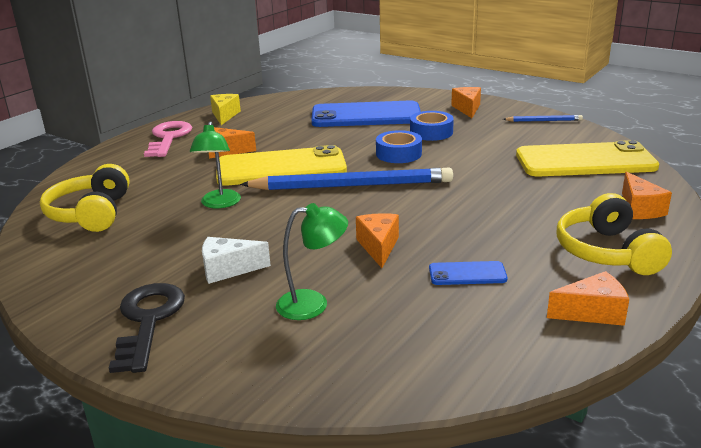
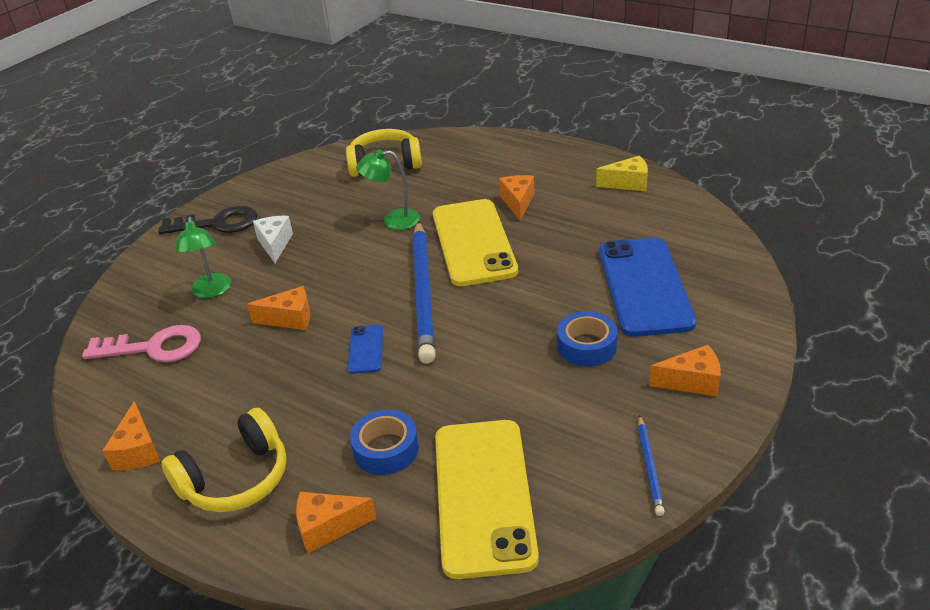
camera: 90 degrees right, 10 degrees up
pink key [144,121,192,157] -> pink key moved to [82,325,201,362]
blue tape [376,130,422,163] -> blue tape moved to [350,410,419,475]
blue phone [429,261,508,285] -> blue phone moved to [348,325,383,374]
yellow headphones [557,193,672,275] -> yellow headphones turned 150 degrees clockwise [161,408,287,512]

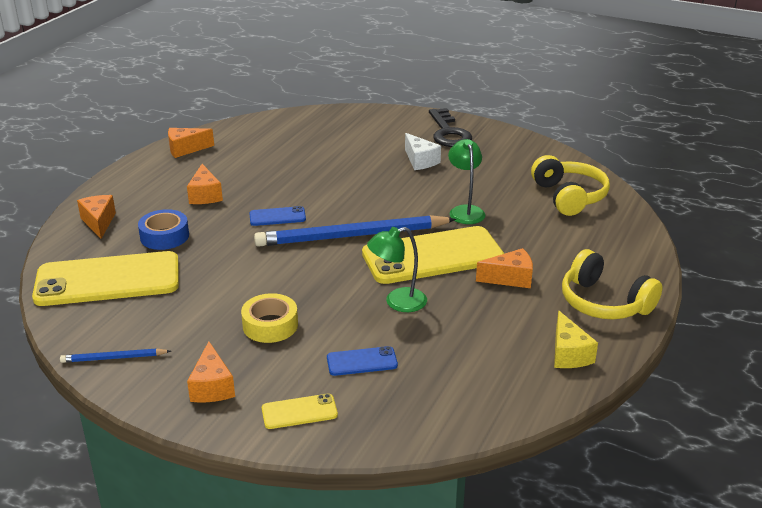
camera: 80 degrees right, 5 degrees down
pink key [82,325,201,362] -> none
yellow headphones [161,408,287,512] -> yellow headphones moved to [562,249,663,319]
green lamp [175,216,232,298] -> green lamp moved to [367,227,427,312]
orange cheese [247,286,310,330] -> orange cheese moved to [187,164,223,204]
white cheese [253,216,293,263] -> white cheese turned 75 degrees clockwise [405,133,441,170]
blue tape [557,311,618,366] -> yellow tape [241,293,298,343]
blue phone [599,238,696,337] -> blue phone [327,346,398,376], size x0.44
none -> yellow phone [262,394,338,429]

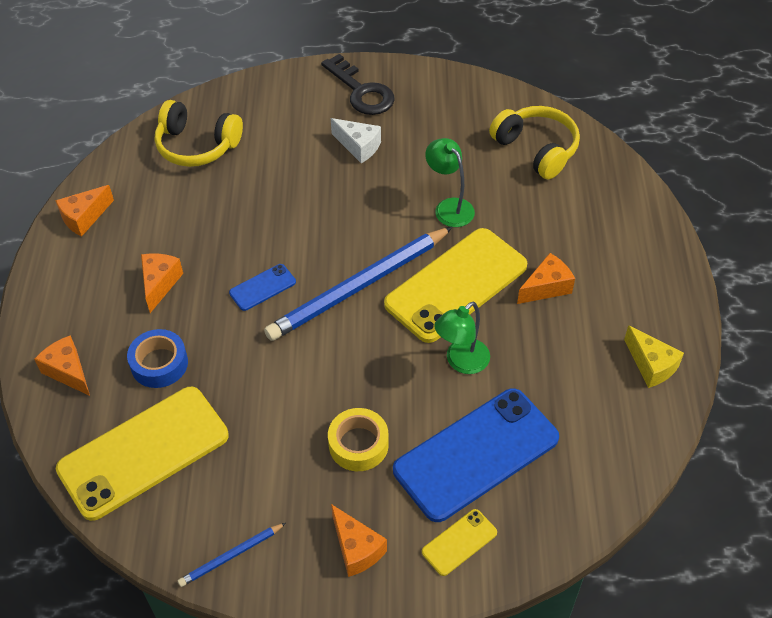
camera: 25 degrees left, 20 degrees up
orange cheese [187,164,223,204] -> orange cheese turned 135 degrees counterclockwise [141,253,183,313]
blue phone [327,346,398,376] -> blue phone [393,388,559,522], size x2.28
yellow headphones [562,249,663,319] -> yellow headphones moved to [155,100,243,167]

